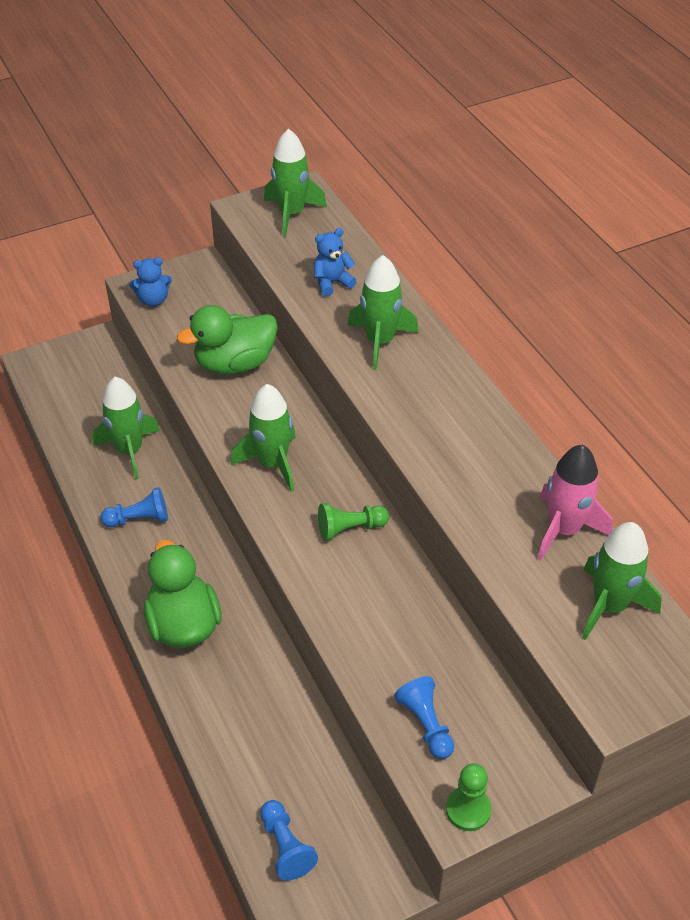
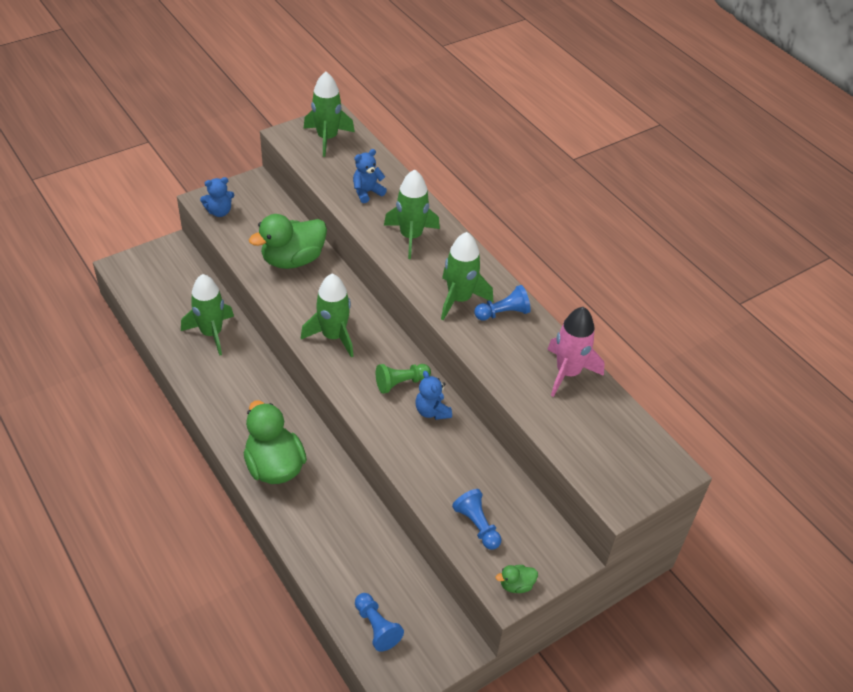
camera: 10 degrees left, 0 degrees up
blue pawn [100,487,168,527] -> blue pawn moved to [474,285,531,321]
green pawn [446,763,491,831] -> green duck [496,565,538,593]
green rocket [582,522,662,640] -> green rocket moved to [441,232,493,320]
none -> blue teddy bear [416,371,452,420]

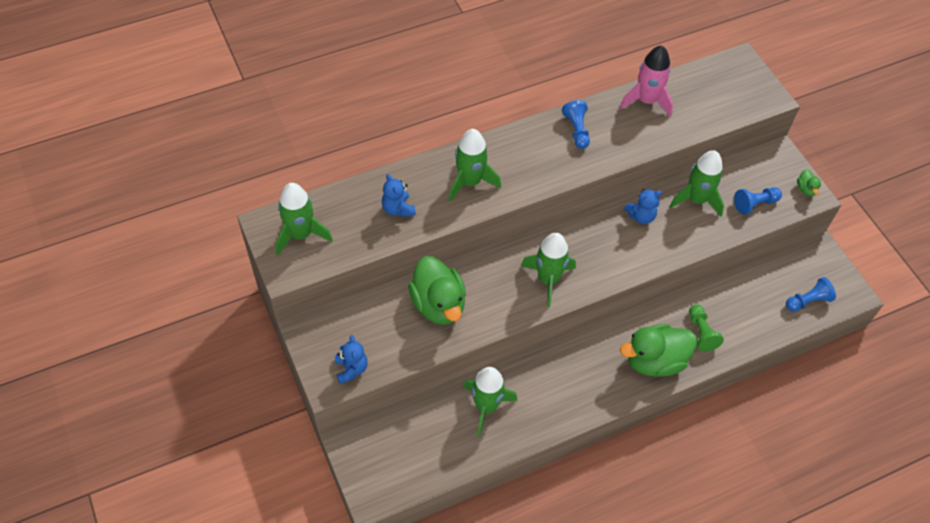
camera: 80 degrees left, 10 degrees up
green pawn [376,364,431,394] -> green pawn moved to [689,304,724,352]
green rocket [441,232,493,320] -> green rocket moved to [669,150,724,217]

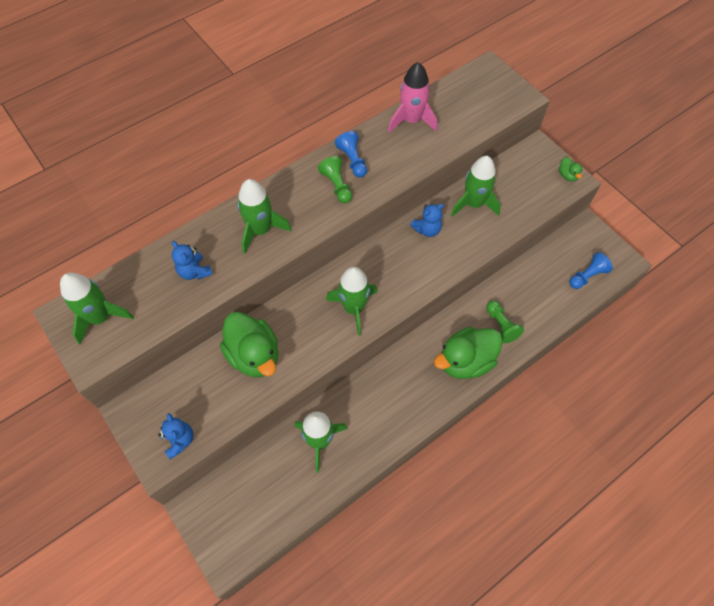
camera: 10 degrees left, 5 degrees up
blue pawn [734,187,782,215] -> none
none -> green pawn [318,156,352,203]

